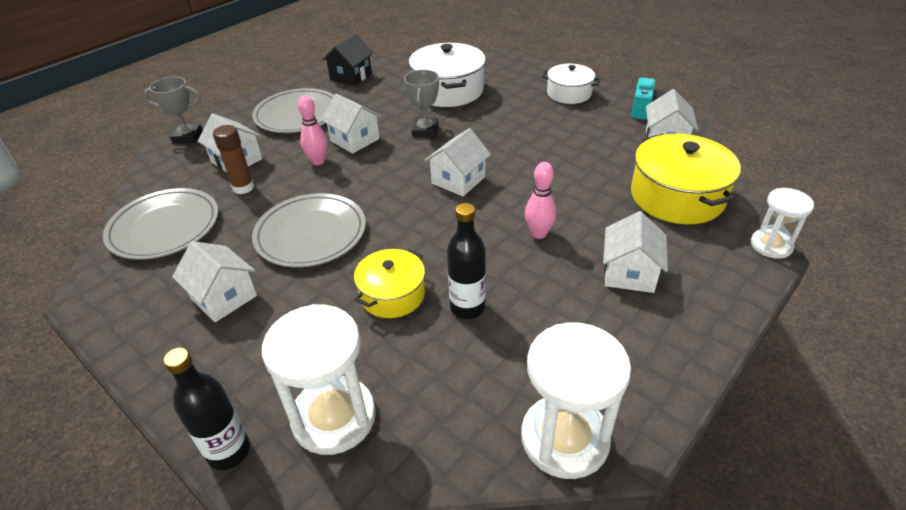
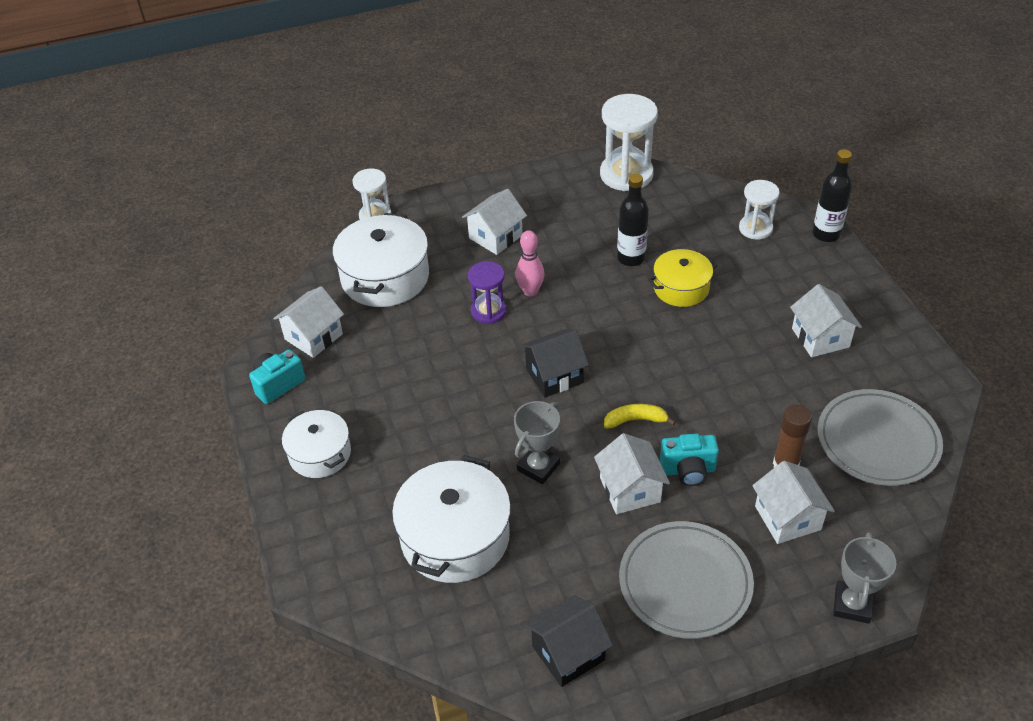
camera: 150 degrees left, 5 degrees up
grey trophy [144,77,203,143] -> grey trophy turned 75 degrees clockwise [833,532,896,624]
grey plate [252,193,366,268] -> none
white hourglass [262,304,376,455] -> white hourglass [739,180,780,240], size x0.60
pink bowling pin [298,96,328,165] -> turquoise camera [660,433,719,486]
white house [424,128,491,196] -> black house [520,329,589,397]
yellow pot [631,134,741,224] -> white pot [333,213,429,307]
none -> purple hourglass [468,261,507,324]
none -> yellow banana [604,404,676,429]

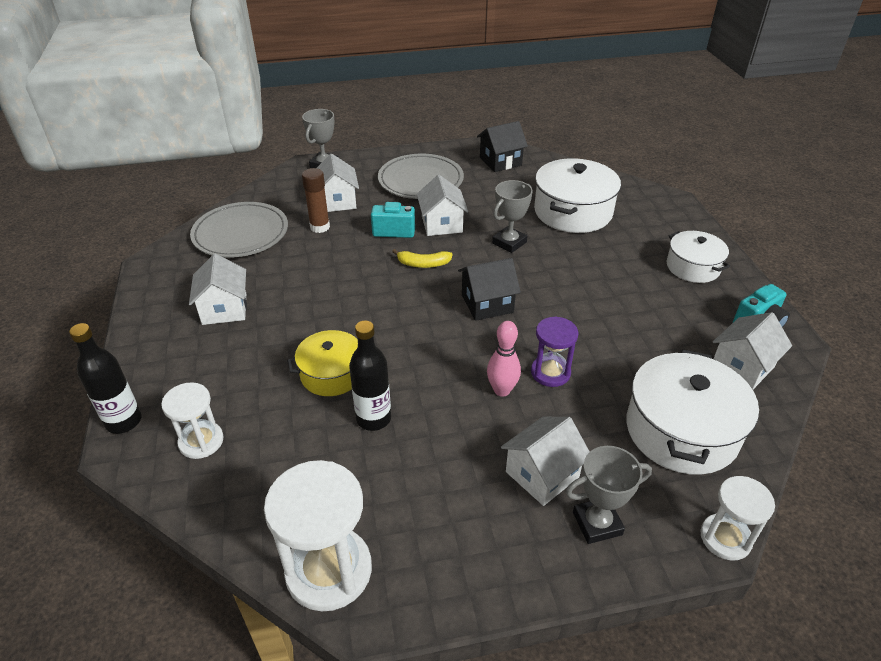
camera: 175 degrees left, 5 degrees down
none -> grey trophy [566,446,652,544]

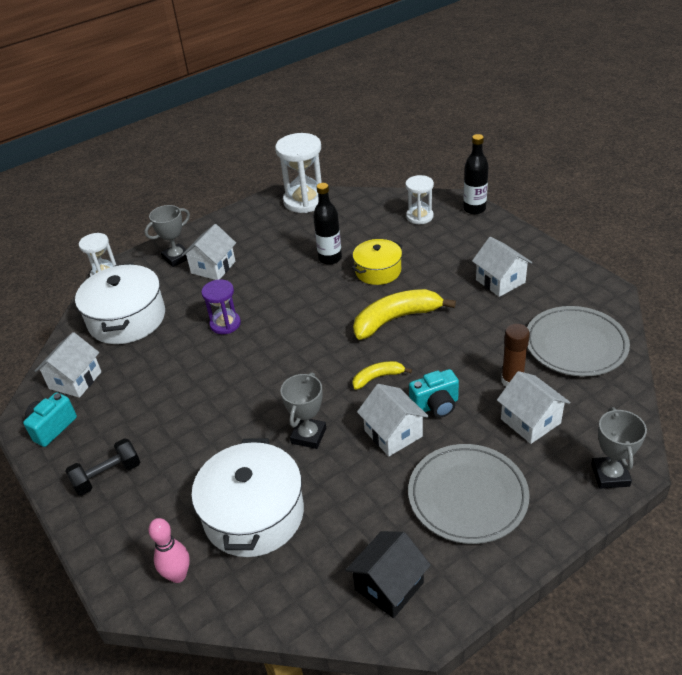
camera: 160 degrees right, 0 degrees up
black house [458,258,521,321] -> none
pink bowling pin [487,321,521,397] -> pink bowling pin moved to [148,518,190,583]
white pot [667,231,730,283] -> black dumbbell [65,438,140,496]
none -> yellow banana [353,289,456,340]

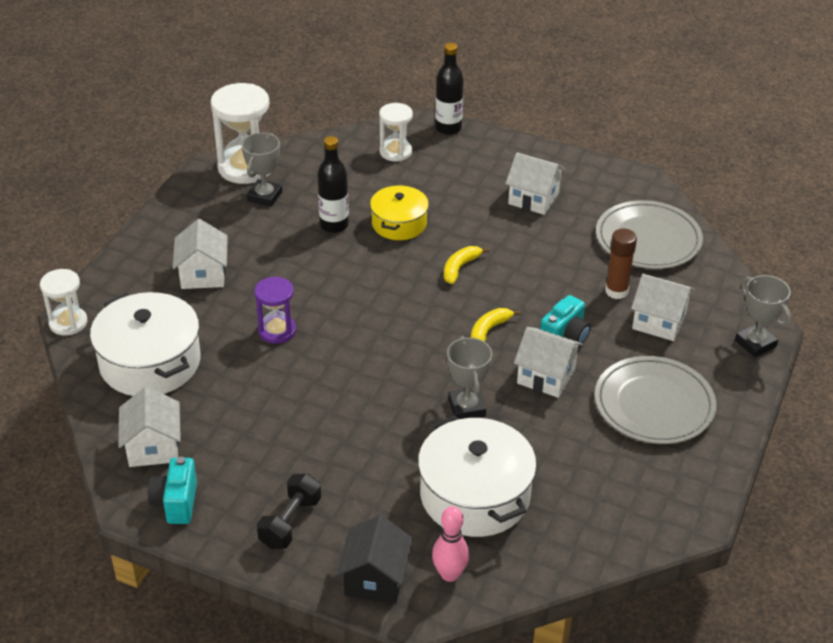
camera: 35 degrees left, 0 degrees up
grey trophy [145,205,190,267] -> grey trophy moved to [241,132,282,207]
black house [346,531,431,618] -> black house moved to [336,515,413,604]
yellow banana [353,289,456,340] -> yellow banana [444,246,490,284], size x0.53

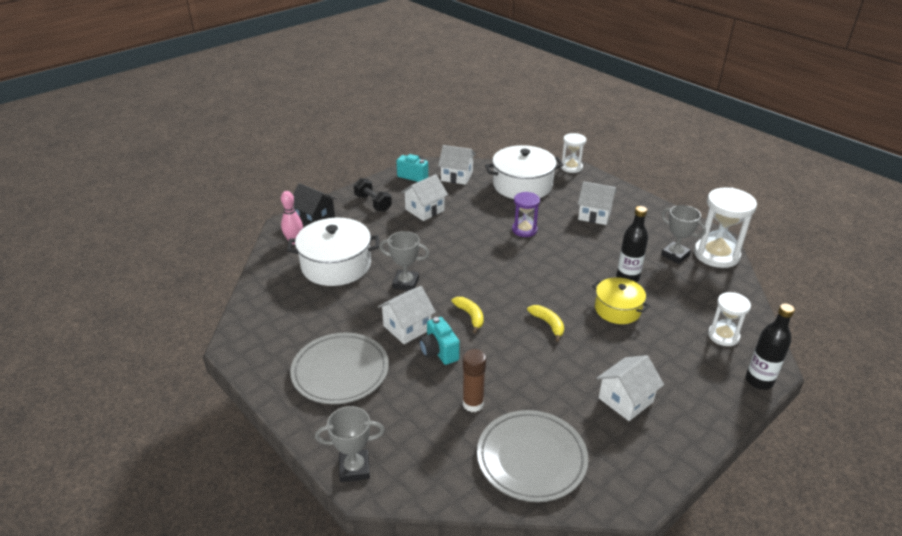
camera: 115 degrees right, 5 degrees down
white house [631,274,695,341] -> white house moved to [401,174,448,221]

